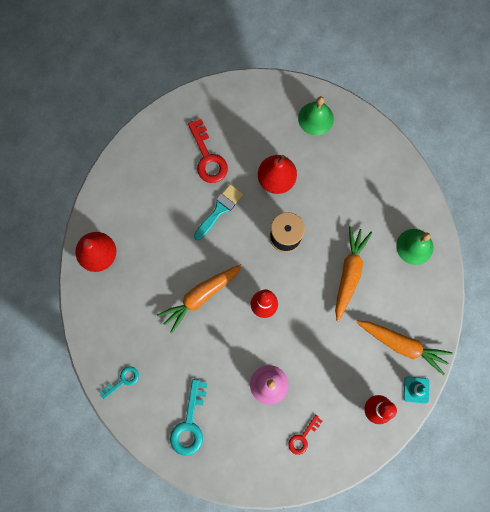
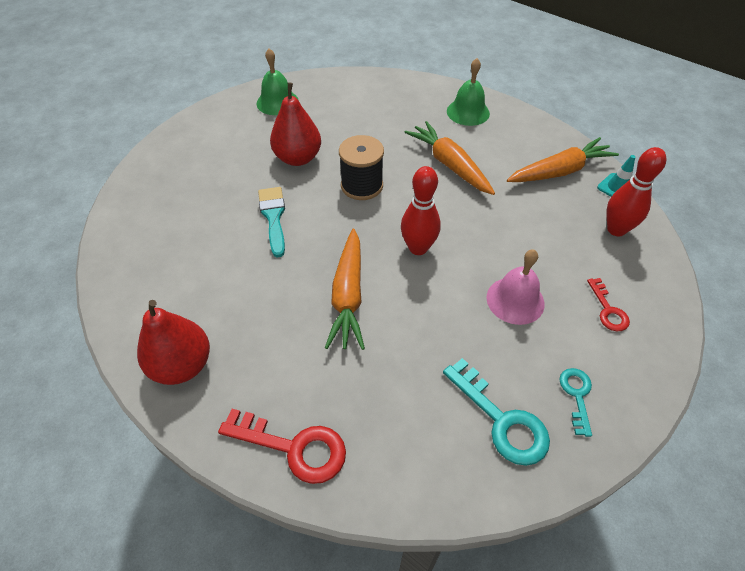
camera: 50 degrees left, 25 degrees down
turquoise key [100,366,139,399] -> turquoise key moved to [559,368,592,437]
red key [188,119,228,183] -> red key moved to [218,409,346,484]

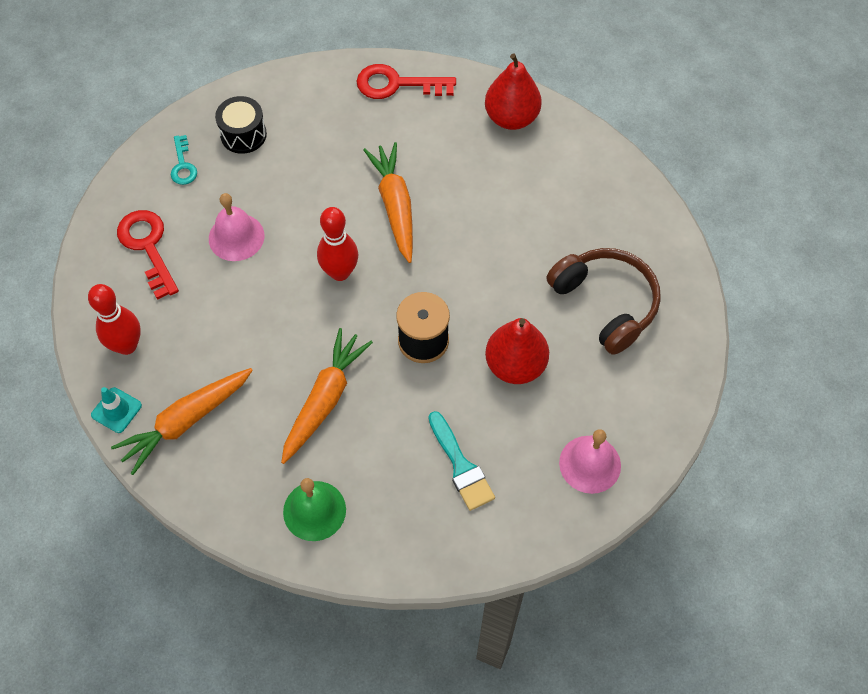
camera: 165 degrees right, 10 degrees up
green bell [256,48,299,115] -> pink bell [559,429,621,494]
turquoise brush [258,187,285,258] -> turquoise brush moved to [429,411,495,511]
orange carrot [404,121,495,195] -> orange carrot turned 105 degrees counterclockwise [281,328,373,464]
turquoise key [443,358,550,466] -> black drum [215,96,267,154]
red key [587,278,630,331] -> red key [117,210,179,300], size x1.71
none -> brown headphones [546,248,661,355]

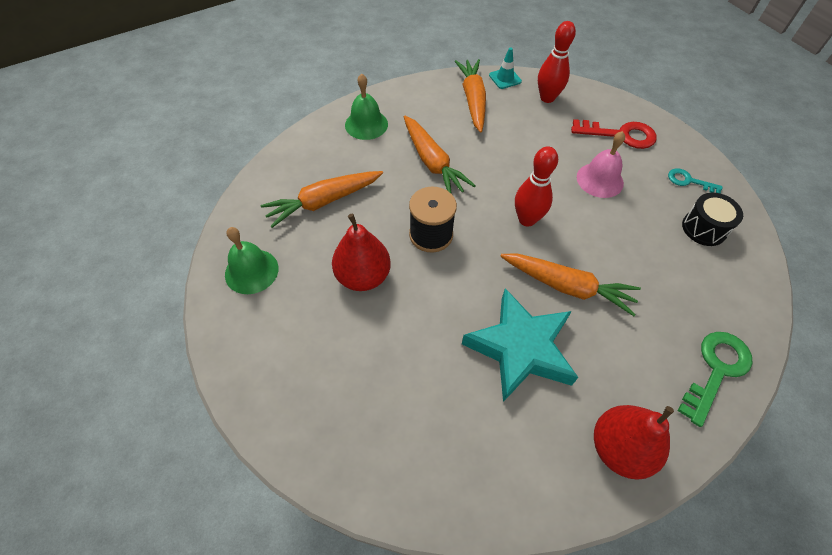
camera: 125 degrees right, 5 degrees down
red key [357,64,456,99] -> green key [678,332,752,427]
turquoise brush [429,411,495,511] -> orange carrot [261,171,383,228]
brown headphones [546,248,661,355] -> none
pink bell [559,429,621,494] -> green bell [225,227,279,294]
none -> turquoise star [462,288,578,402]

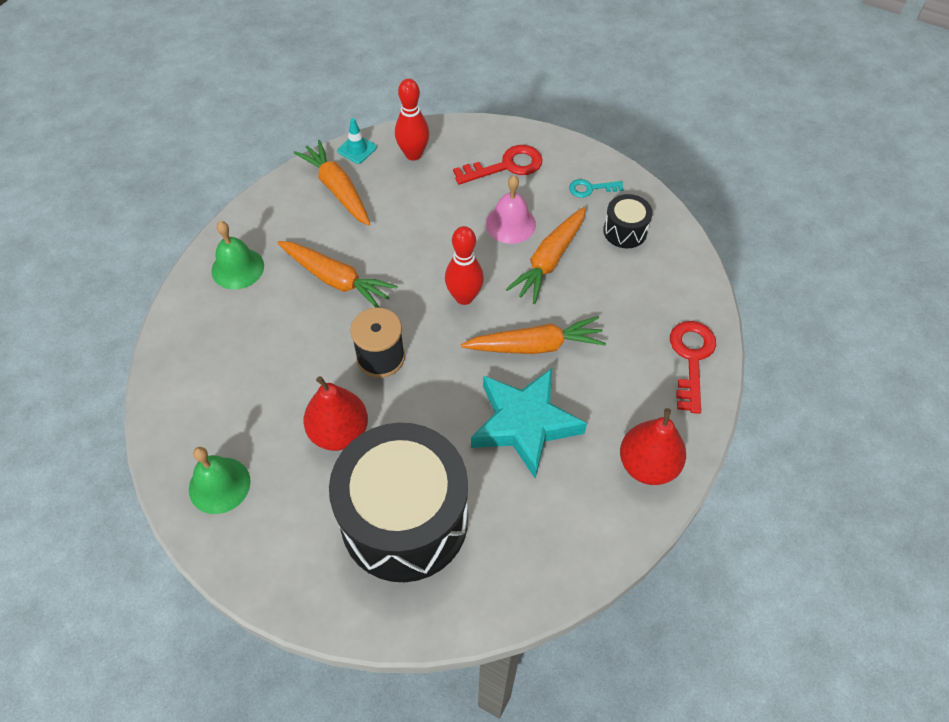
camera: 30 degrees left, 0 degrees up
orange carrot [261,171,383,228] -> orange carrot moved to [505,207,586,304]
green key [678,332,752,427] -> red key [670,321,716,414]
none -> black drum [329,423,468,582]

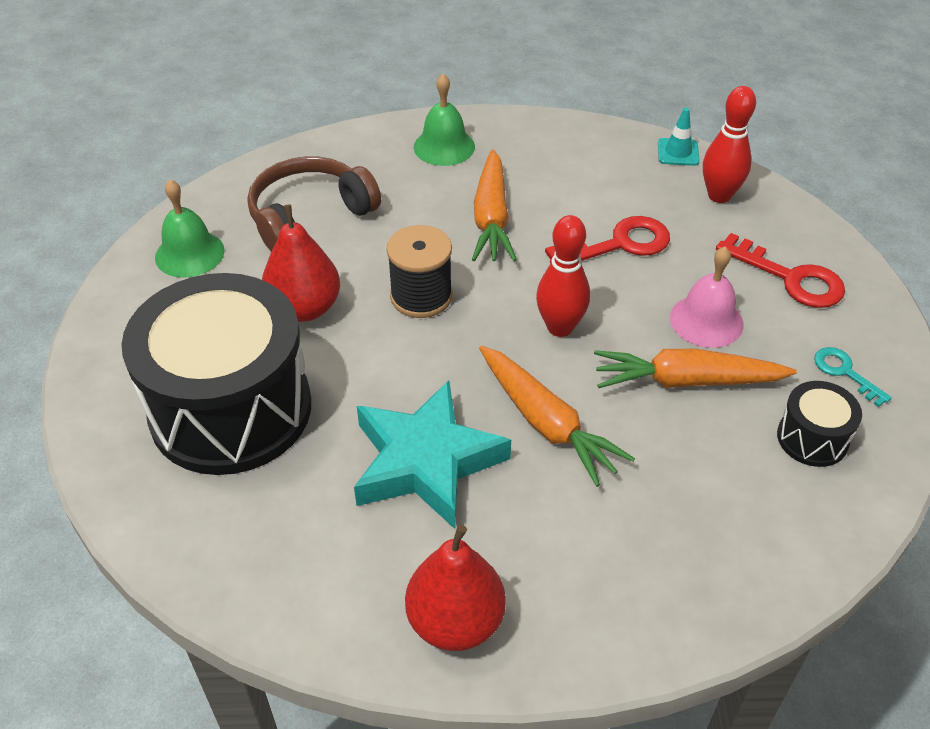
camera: 60 degrees right, 10 degrees down
orange carrot [293,140,370,226] -> none
red key [670,321,716,414] -> red key moved to [545,216,670,263]
none -> brown headphones [248,156,381,251]

